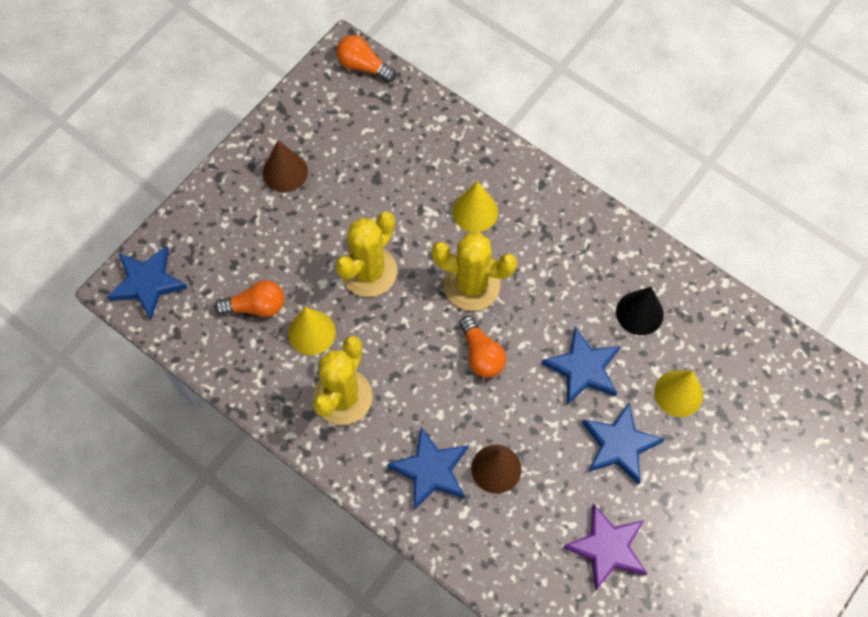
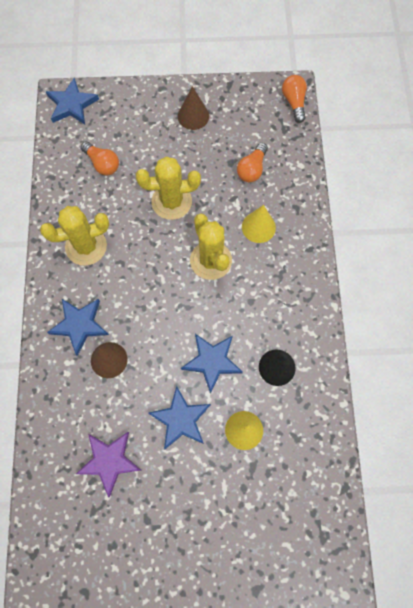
camera: 50 degrees right, 5 degrees up
yellow cone [288,307,336,355] -> none
orange light bulb [460,316,506,378] -> orange light bulb moved to [237,143,268,182]

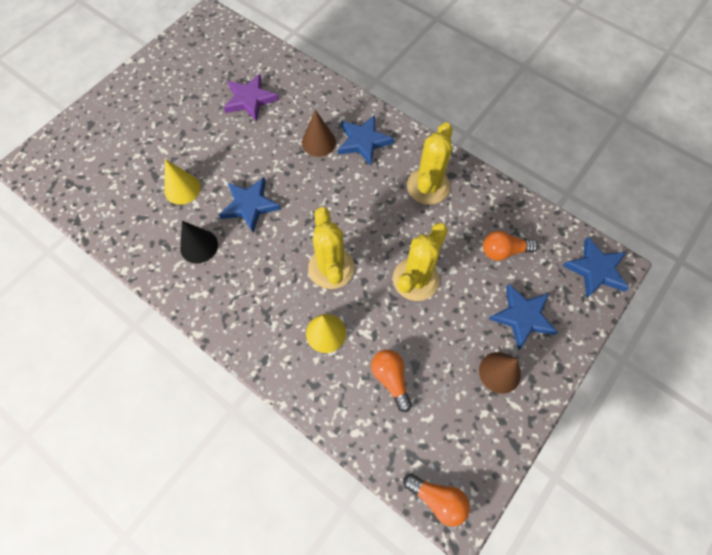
camera: 130 degrees right, 5 degrees down
blue star [148,386,211,450] -> blue star moved to [489,284,558,350]
yellow cactus [190,213,232,280] -> yellow cactus turned 60 degrees clockwise [308,207,355,289]

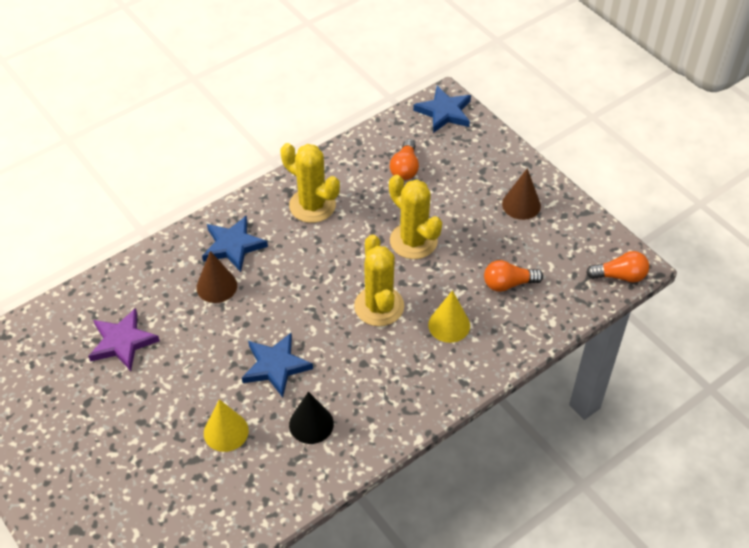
camera: 75 degrees left, 15 degrees down
yellow cactus [308,207,355,289] -> yellow cactus turned 75 degrees clockwise [354,234,404,326]
orange light bulb [403,474,470,527] -> orange light bulb turned 45 degrees clockwise [586,251,649,283]
blue star [489,284,558,350] -> none

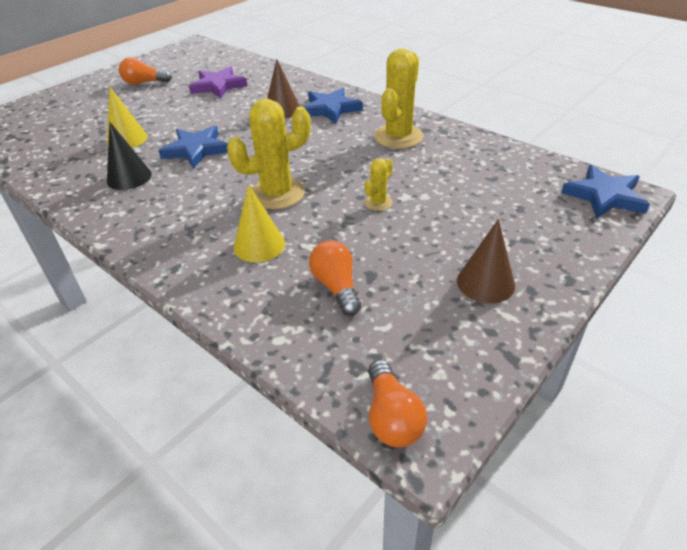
camera: 80 degrees right, 10 degrees down
yellow cactus [389,175,442,259] -> yellow cactus [364,158,393,211], size x0.49
orange light bulb [390,139,419,180] -> orange light bulb moved to [119,57,172,85]

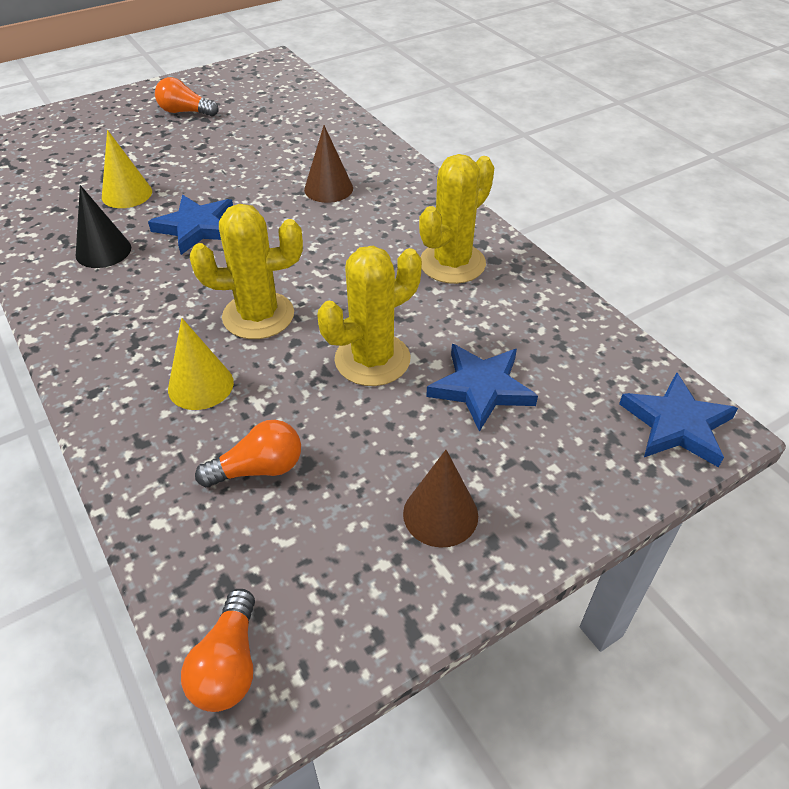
camera: 15 degrees right, 5 degrees up
purple star [189,66,247,98] -> none
blue star [303,88,363,124] -> blue star moved to [426,344,538,432]
orange light bulb [309,240,361,316] -> orange light bulb turned 75 degrees clockwise [195,420,301,487]
yellow cactus [364,158,393,211] -> yellow cactus [317,246,422,386], size x2.06

